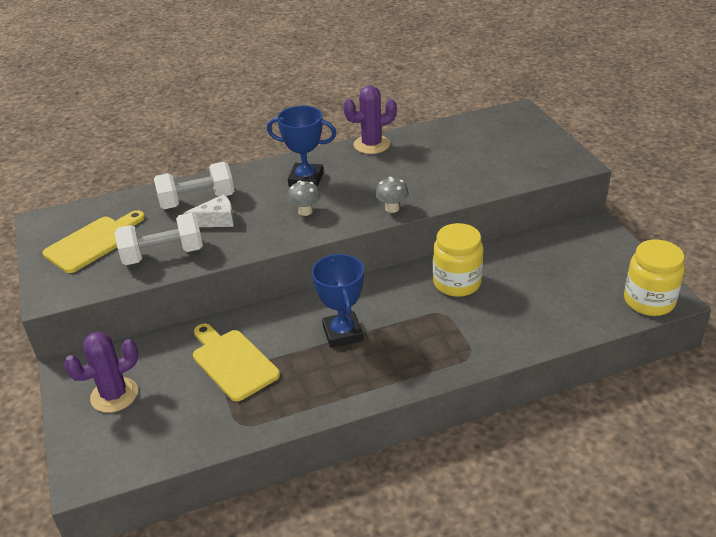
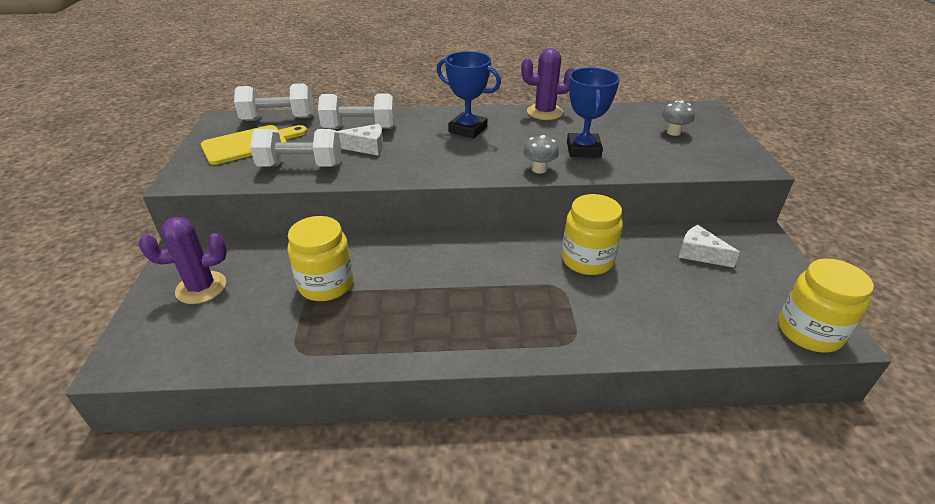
camera: 15 degrees right, 0 degrees up
yellow cutting board [193,324,280,402] -> yellow jar [288,216,353,301]
grey mushroom [287,180,321,216] -> grey mushroom moved to [661,100,695,136]
blue trophy [312,254,364,348] -> blue trophy moved to [567,68,620,158]
none -> white dumbbell [234,83,313,121]
none -> white cheese [679,225,740,268]

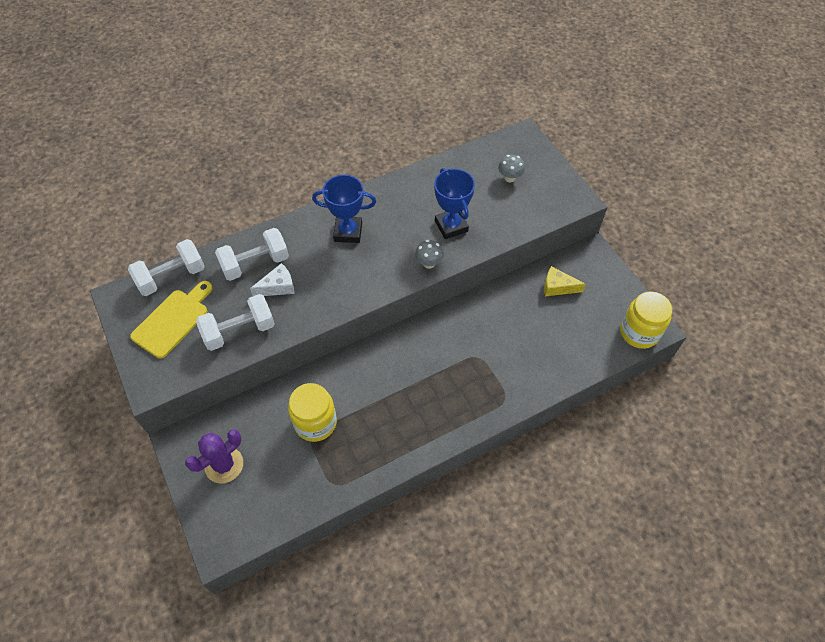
camera: 25 degrees left, 20 degrees up
purple cactus [521,48,575,120] -> none
yellow jar [562,194,623,275] -> none
white cheese [679,225,740,268] -> yellow cheese [544,266,586,296]

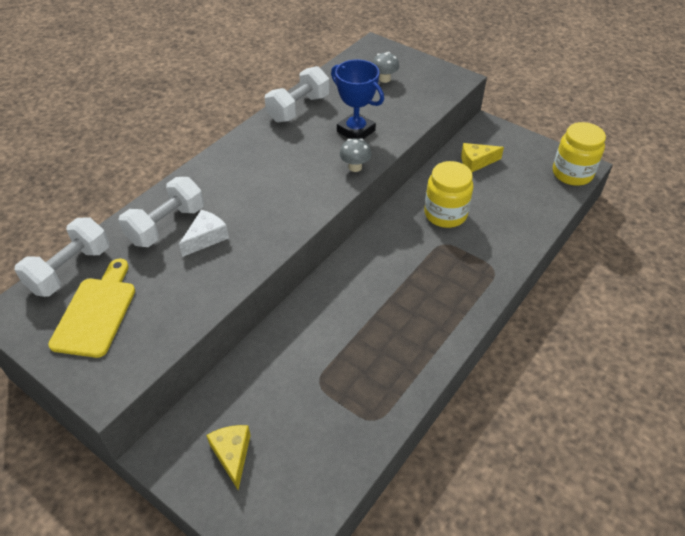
camera: 25 degrees left, 10 degrees down
purple cactus [185,429,243,484] -> yellow cheese [206,425,251,490]
white dumbbell [196,294,275,351] -> white dumbbell moved to [265,66,329,122]
yellow jar [288,383,337,442] -> yellow jar moved to [424,161,473,228]
blue trophy [312,175,376,243] -> none

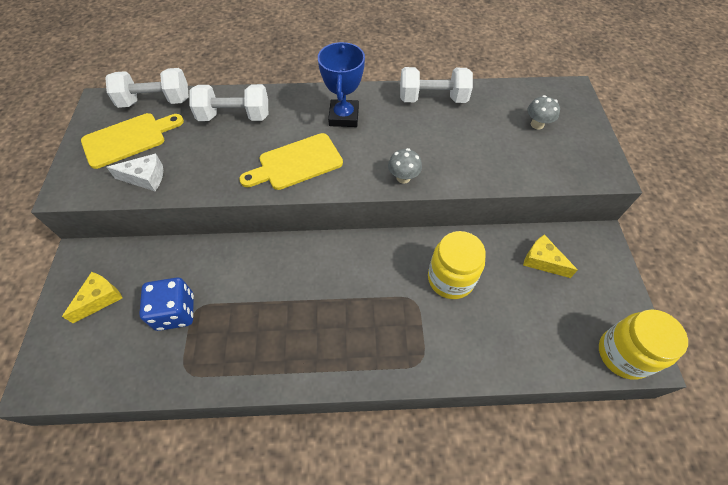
camera: 50 degrees right, 10 degrees up
white cheese [179,210,229,257] -> white cheese moved to [106,154,163,191]
blue trophy [331,59,384,139] -> blue trophy moved to [318,42,365,127]
none -> blue dice [139,278,194,331]
none -> yellow cutting board [239,133,343,190]

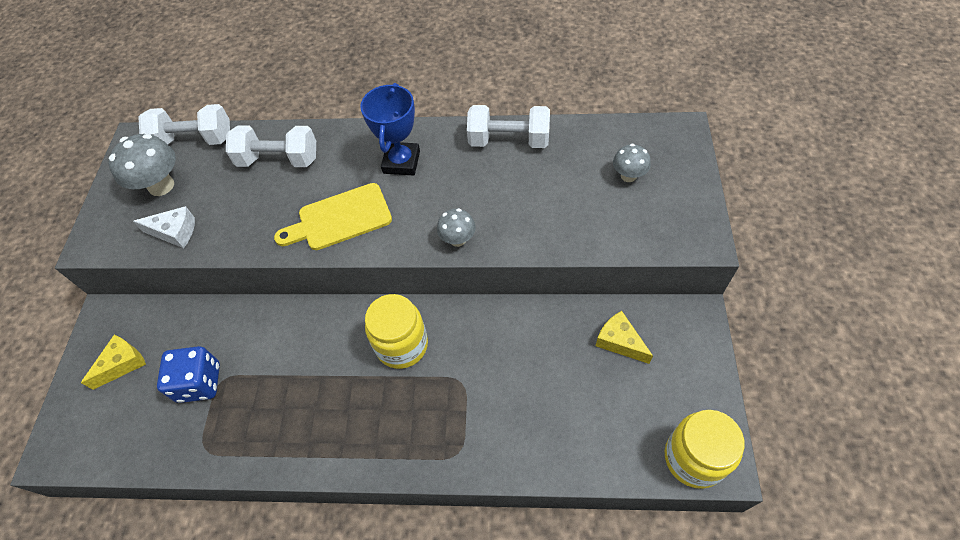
camera: 10 degrees right, 0 degrees up
yellow cutting board [81,113,184,169] -> grey mushroom [109,134,176,196]
yellow jar [428,231,486,299] -> yellow jar moved to [365,294,428,369]

